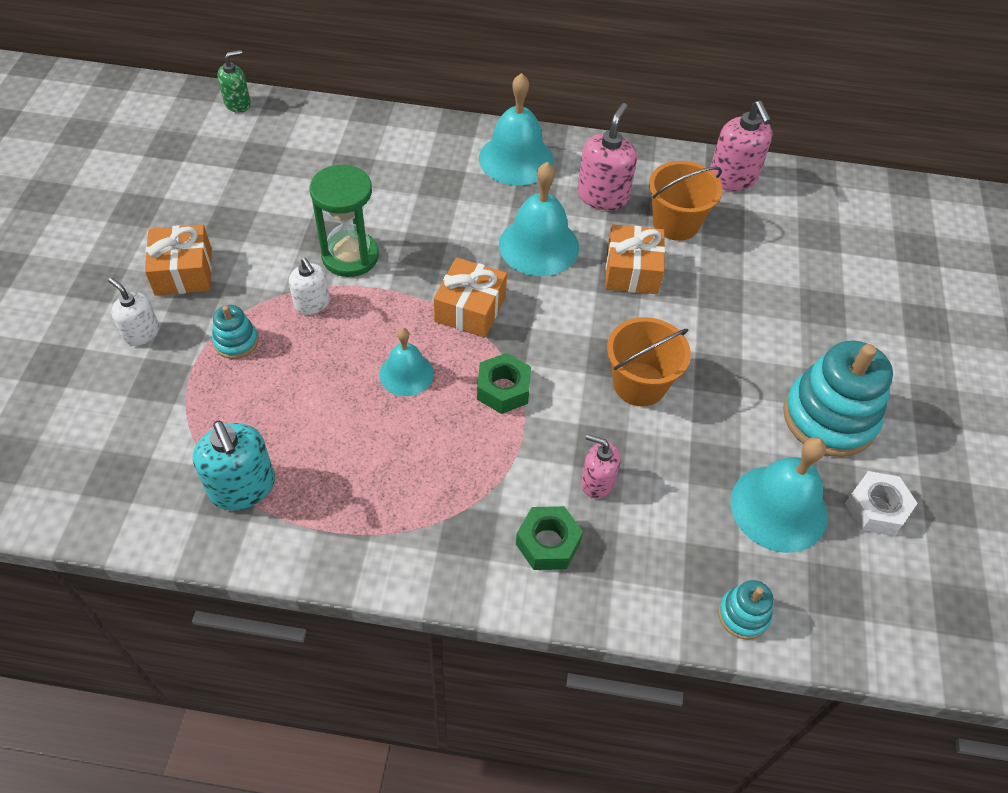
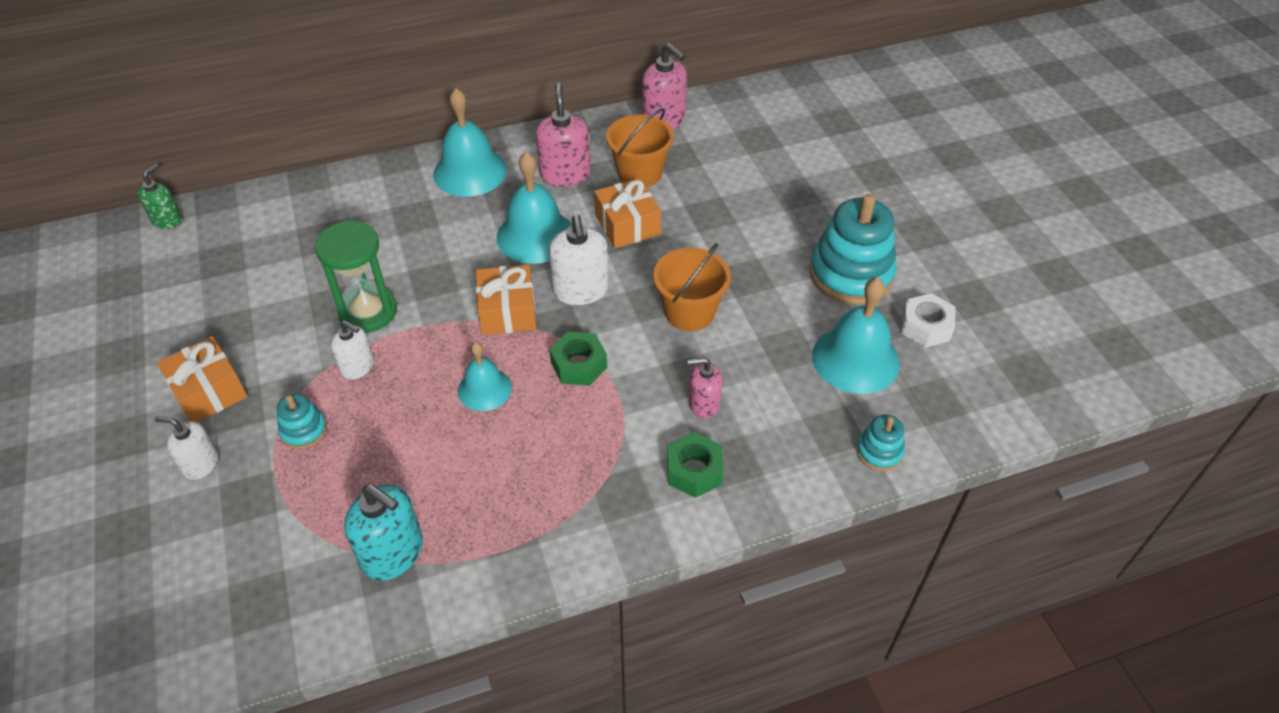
camera: 25 degrees left, 5 degrees down
none -> white soap dispenser [549,214,609,305]

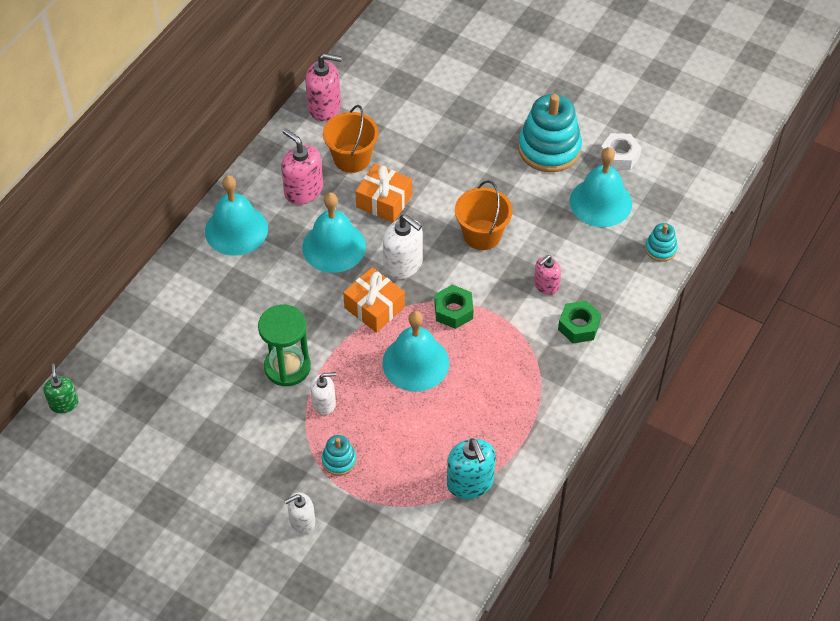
camera: 40 degrees left, 5 degrees up
orange gift [157,336,248,422] -> none
turquoise soap dispenser [344,484,423,581] -> turquoise soap dispenser turned 75 degrees clockwise [447,438,496,499]
turquoise bell [458,342,512,411] -> turquoise bell [382,311,449,392], size x1.65

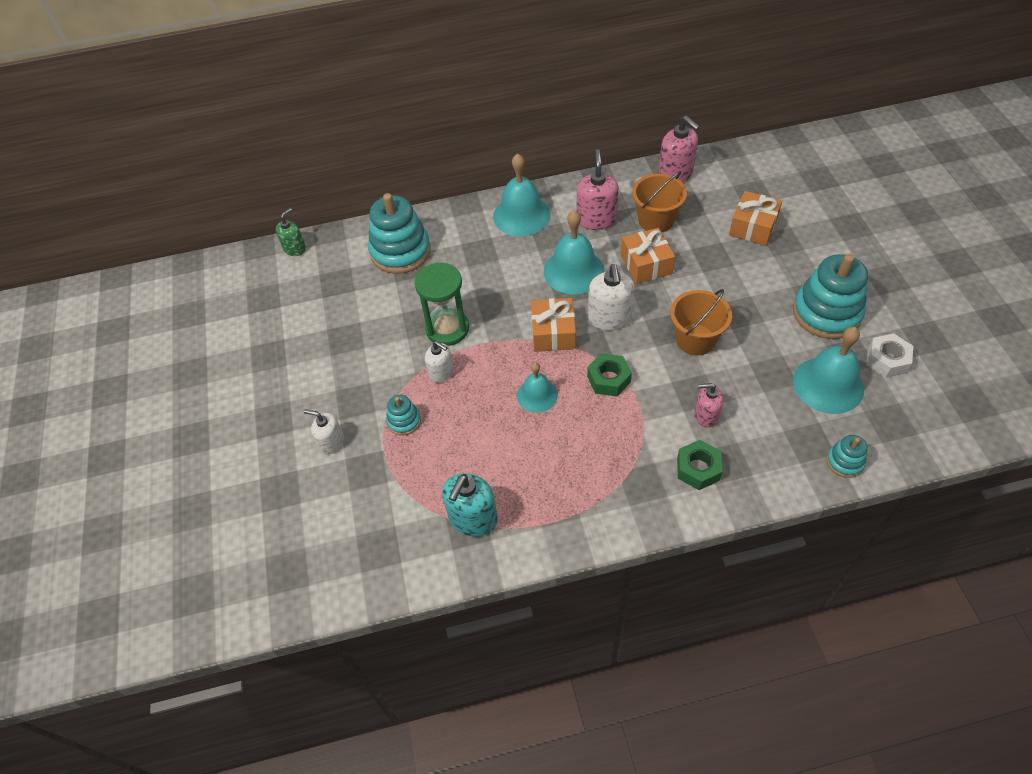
camera: 50 degrees right, 0 degrees up
turquoise bell [382,311,449,392] -> turquoise bell [517,362,558,413], size x0.61
none -> turquoise stacking toy [368,193,431,274]
none -> orange gift [729,191,782,246]

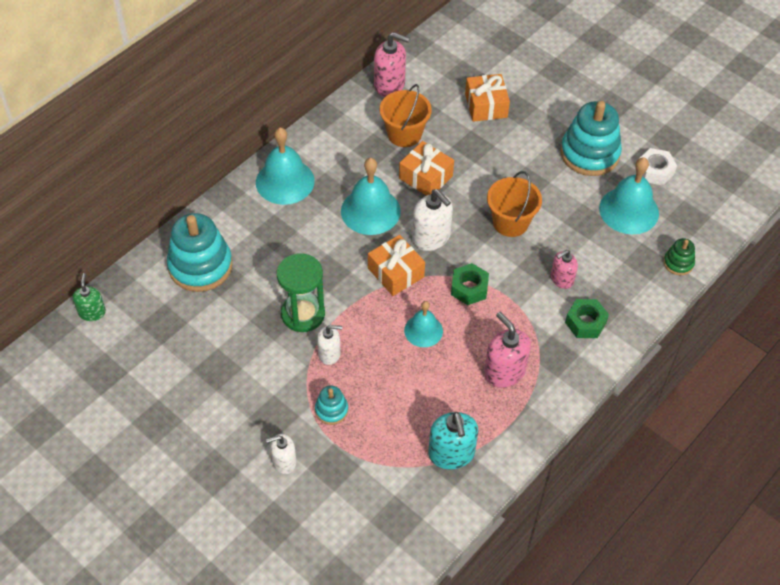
camera: 40 degrees left, 0 degrees up
pink soap dispenser [577,149,619,230] -> pink soap dispenser moved to [484,312,531,388]
turquoise stacking toy [827,435,867,478] -> green stacking toy [663,238,695,275]

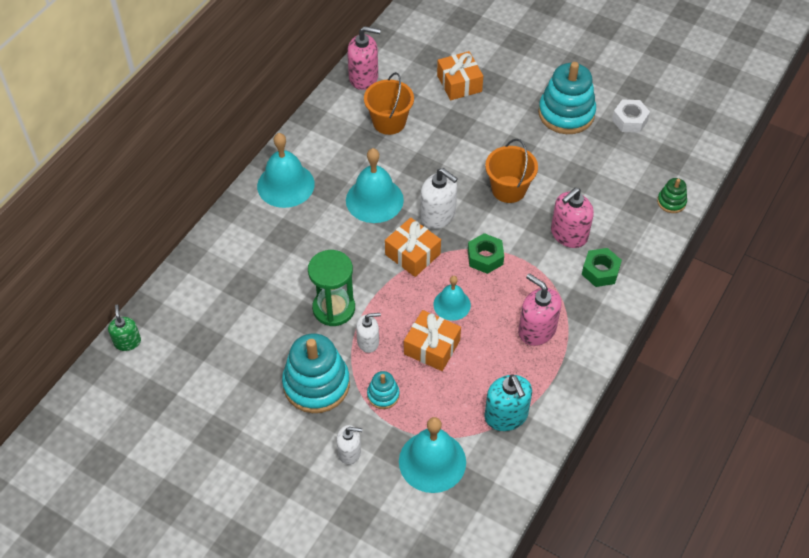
camera: 10 degrees left, 0 degrees up
turquoise stacking toy [167,213,233,292] -> turquoise stacking toy moved to [282,333,350,413]
white soap dispenser [266,434,296,474] -> white soap dispenser turned 150 degrees counterclockwise [337,425,362,465]
orange gift [399,141,454,196] -> orange gift moved to [404,310,461,371]
pink soap dispenser [551,250,578,289] -> pink soap dispenser [551,187,594,248], size x1.59
turquoise bell [599,157,659,234] -> turquoise bell moved to [399,417,466,493]

